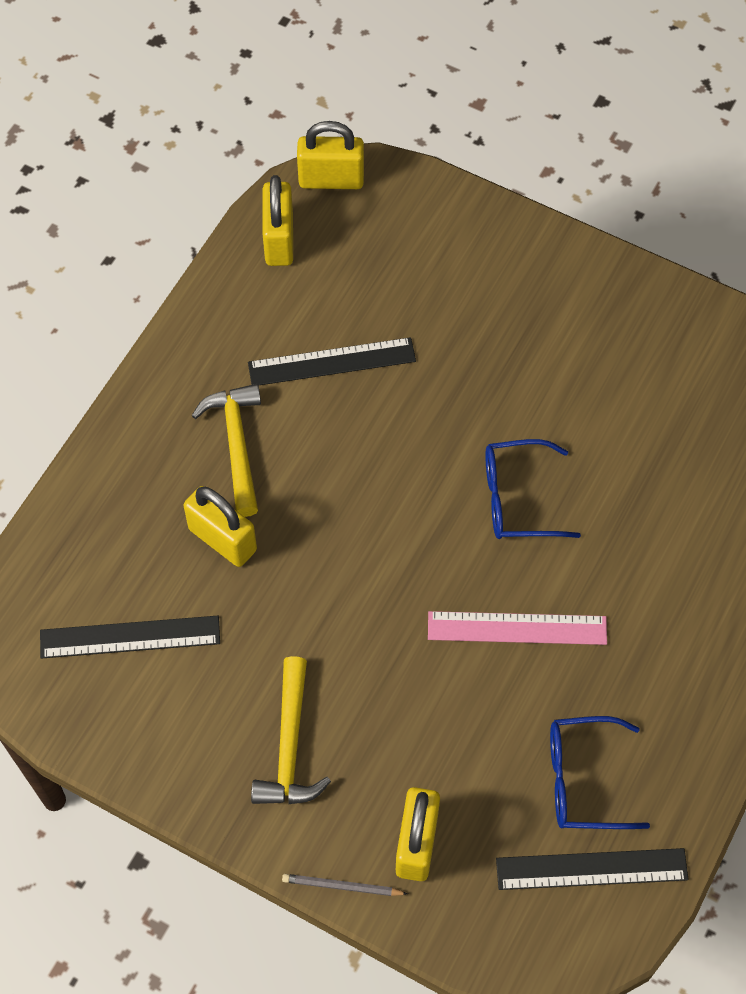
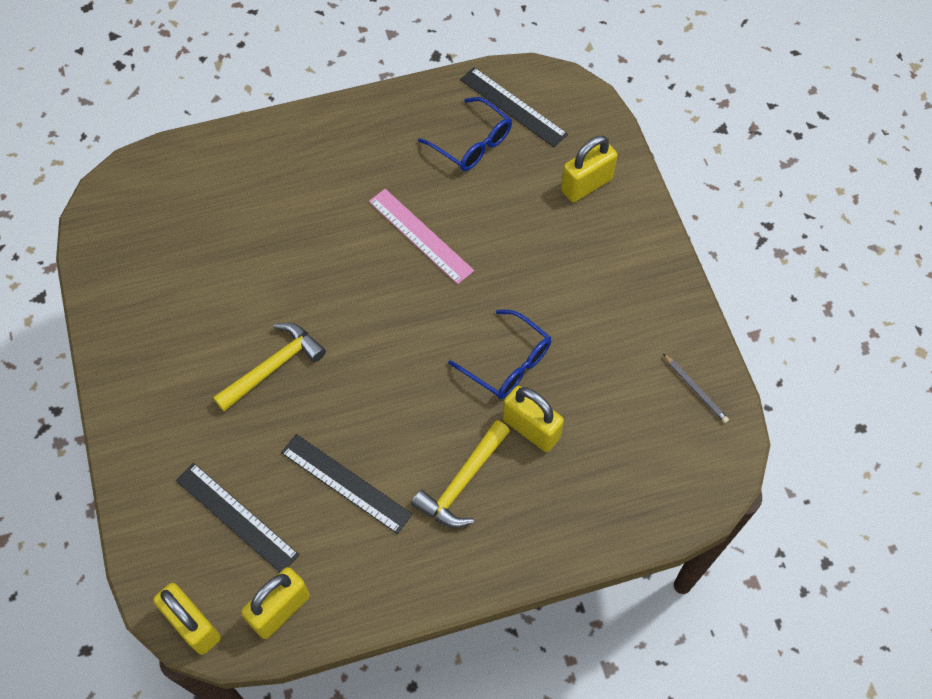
camera: 135 degrees left, 0 degrees up
black ruler [40,616,220,659] -> black ruler moved to [176,463,299,572]
yellow padlock [184,486,257,567] -> yellow padlock turned 45 degrees counterclockwise [503,386,564,452]
yellow hammer [251,656,331,804] -> yellow hammer moved to [213,323,326,412]
grey pencil [282,874,408,896] -> grey pencil moved to [663,354,729,423]
blue glasses [485,439,581,539] -> blue glasses moved to [448,310,551,399]

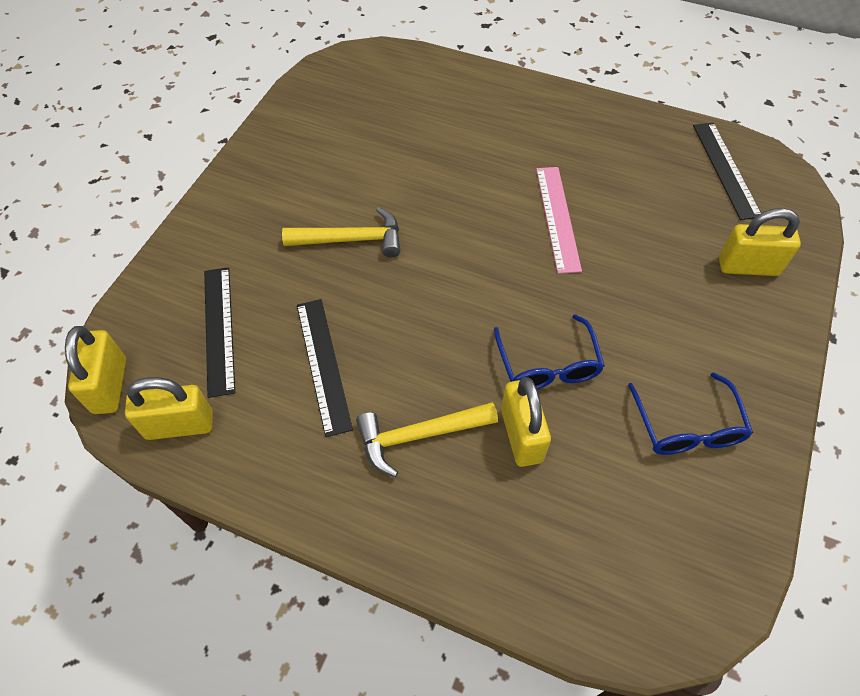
camera: 40 degrees right, 5 degrees down
blue glasses [418,97,512,171] -> blue glasses moved to [628,372,753,455]
grey pencil [663,354,729,423] -> none

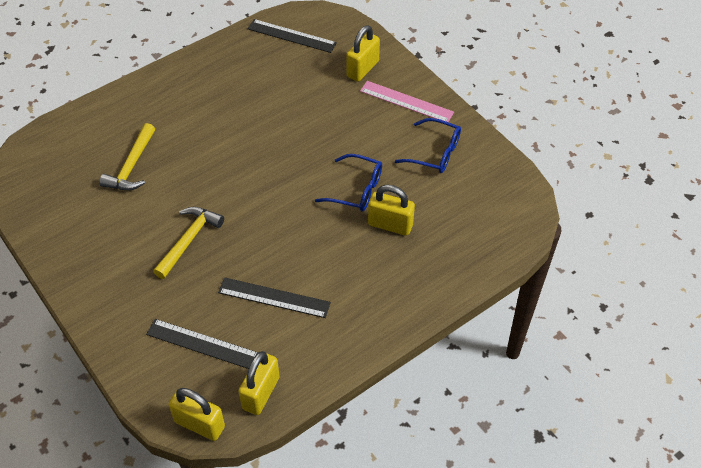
camera: 60 degrees left, 5 degrees down
yellow hammer [356,402,498,477] -> yellow hammer moved to [99,123,155,190]
pink ruler [536,167,582,274] -> pink ruler moved to [360,81,454,122]

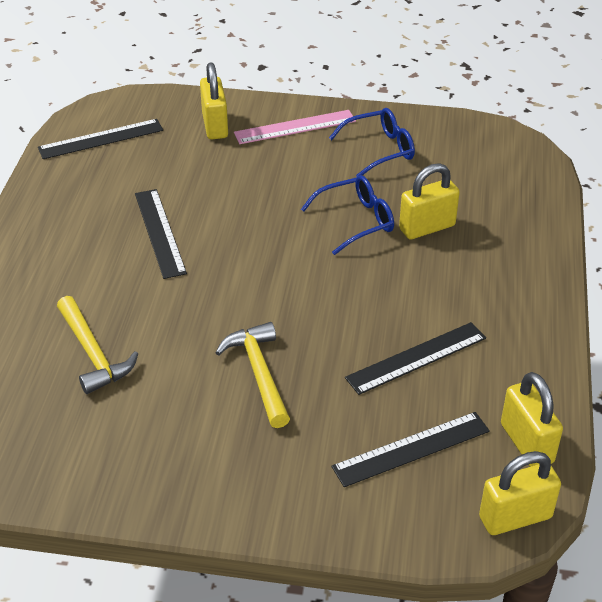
camera: 45 degrees left, 10 degrees down
none -> black ruler [135,189,187,279]

